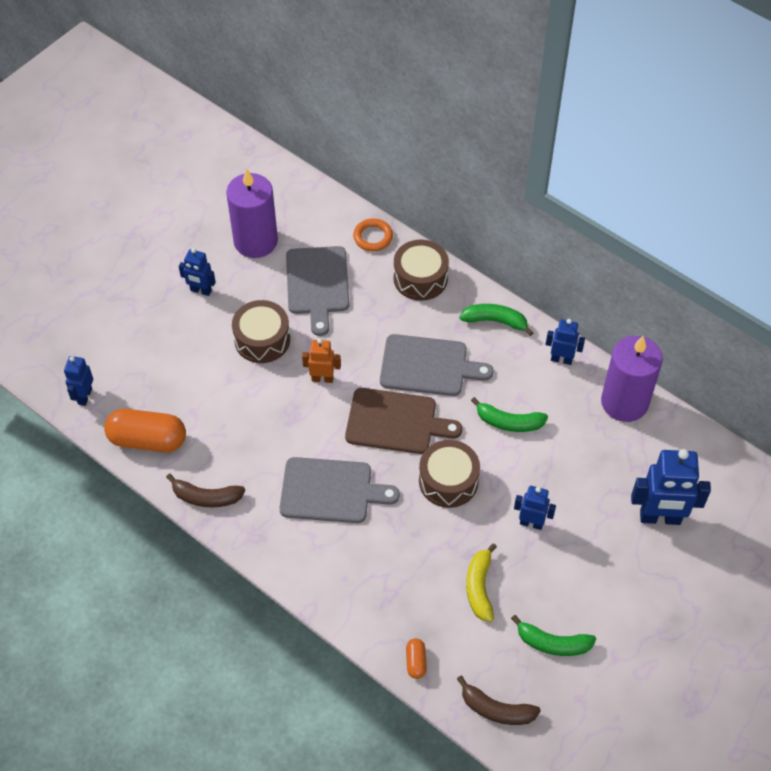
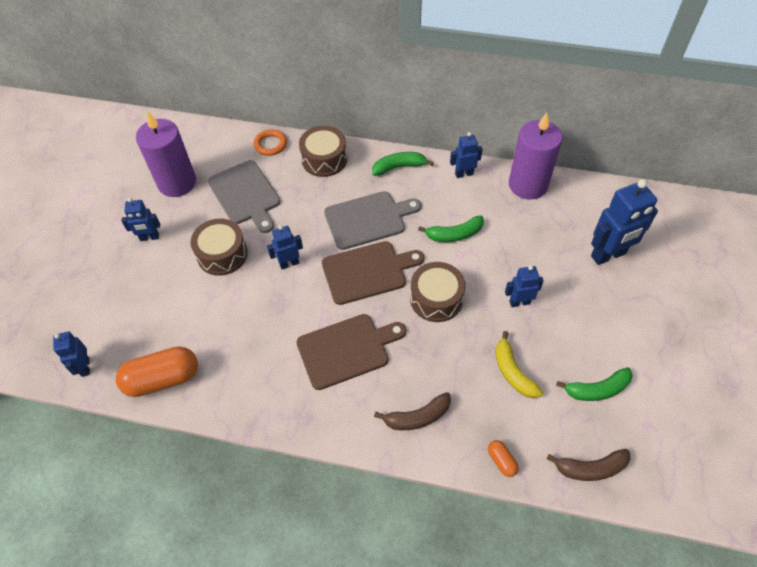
camera: 25 degrees left, 0 degrees up
brown banana [166,474,245,507] -> brown banana moved to [374,392,451,430]
grey cutting board [279,457,400,523] -> brown cutting board [297,314,406,390]
orange robot [302,338,341,383] -> blue robot [267,225,303,269]

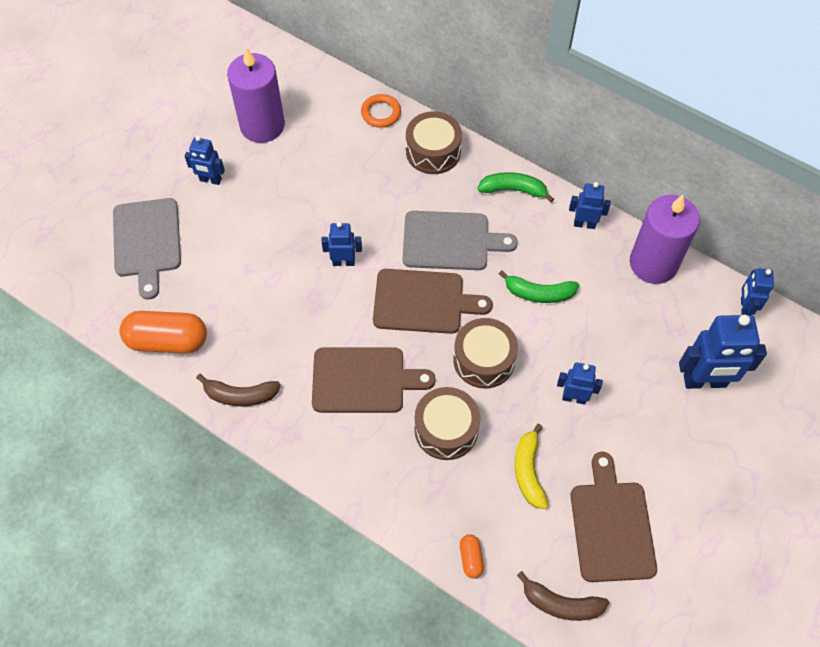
camera: 20 degrees right, 5 degrees up
blue robot [53,332,90,377] -> blue robot moved to [741,268,774,315]
brown drum [191,218,248,276] -> brown drum moved to [414,387,480,460]
grey cutting board [208,160,280,233] -> grey cutting board moved to [113,198,181,300]
brown banana [374,392,451,430] -> brown banana moved to [196,374,281,406]
green banana [556,367,633,401] -> brown cutting board [570,452,657,582]

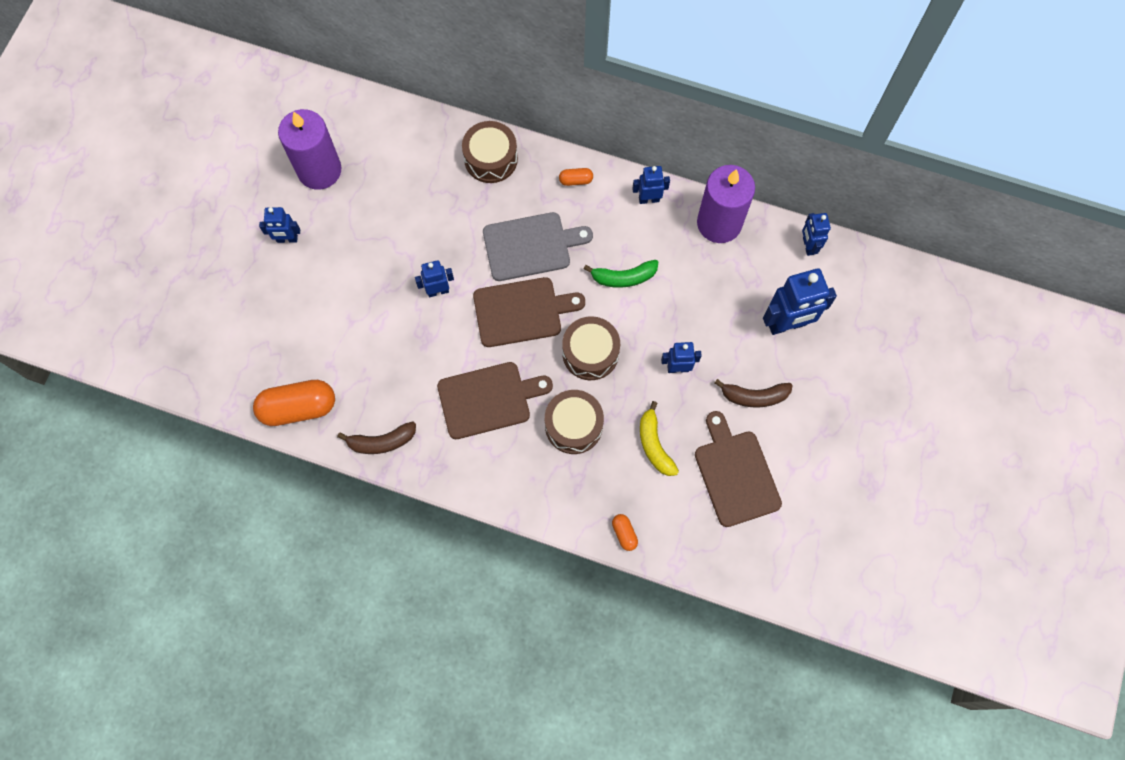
camera: 15 degrees left, 10 degrees up
grey cutting board [113,198,181,300] -> none
orange ring [361,94,401,128] -> none
green banana [477,172,554,202] -> orange capsule [559,168,593,186]
brown banana [517,571,609,621] -> brown banana moved to [715,379,793,408]

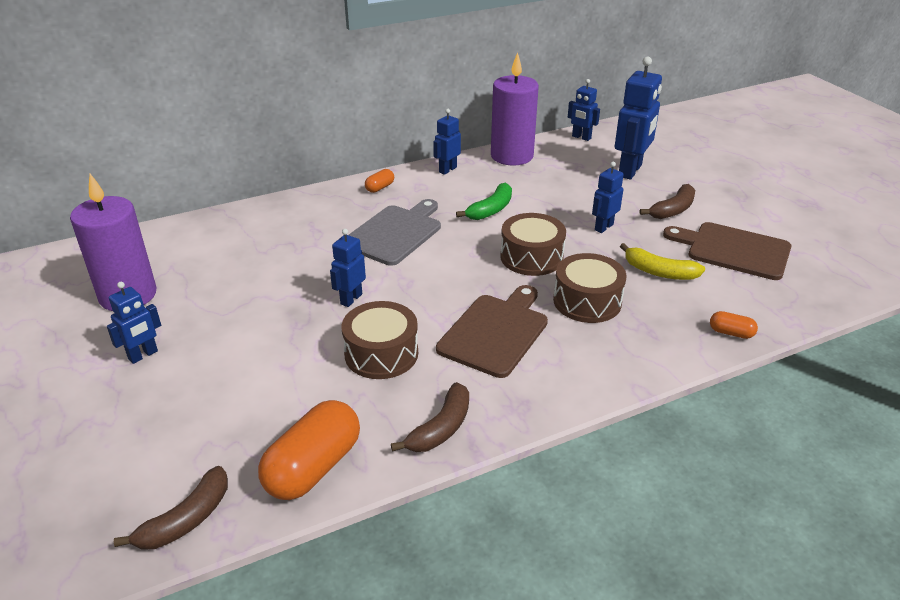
camera: 45 degrees left, 35 degrees down
brown drum [462,121,518,183] -> brown drum moved to [342,301,418,379]
brown cutting board [473,277,585,347] -> none
none -> brown banana [114,466,228,549]

